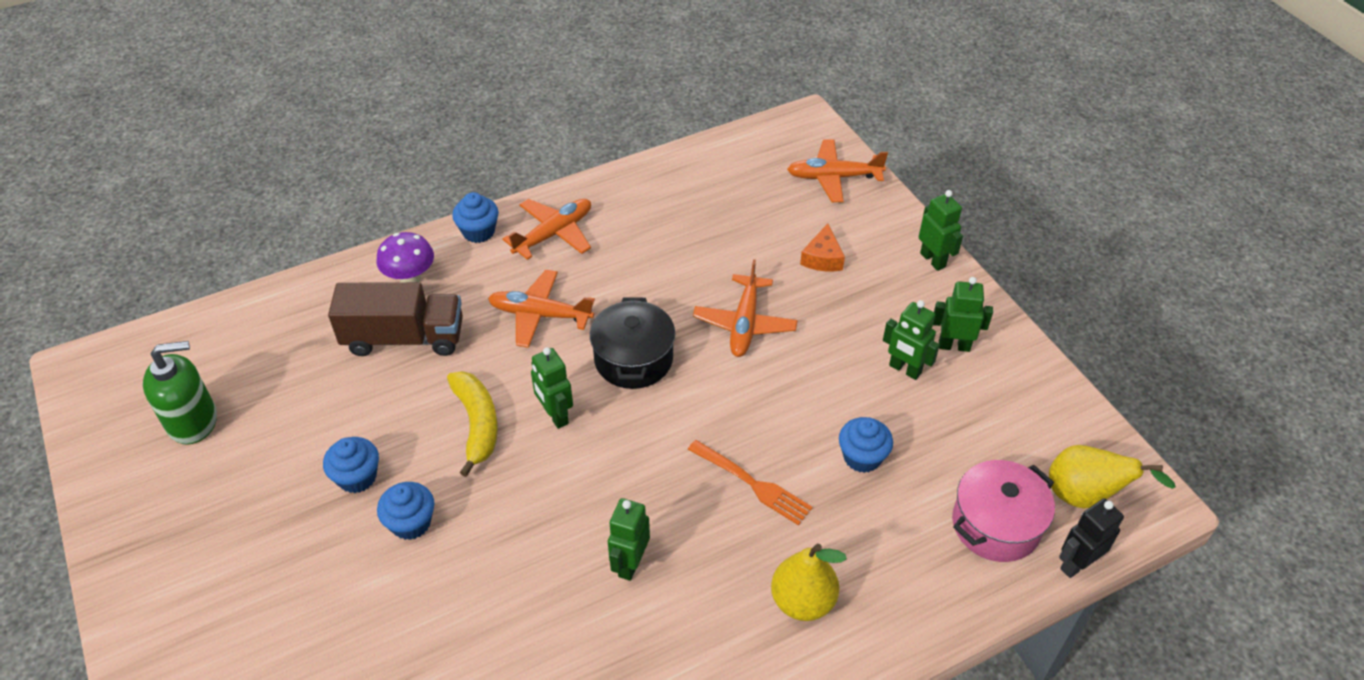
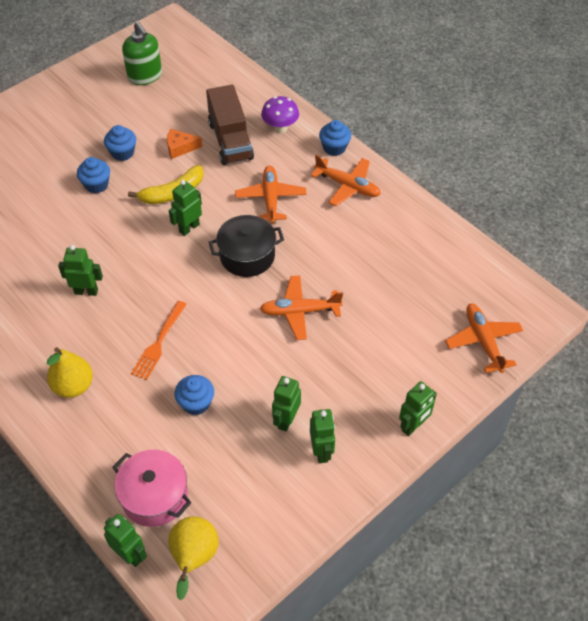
camera: 75 degrees right, 5 degrees up
orange cheese [800,224,845,271] -> orange cheese moved to [167,129,202,159]
black robot [1059,498,1124,578] -> green robot [104,514,147,567]

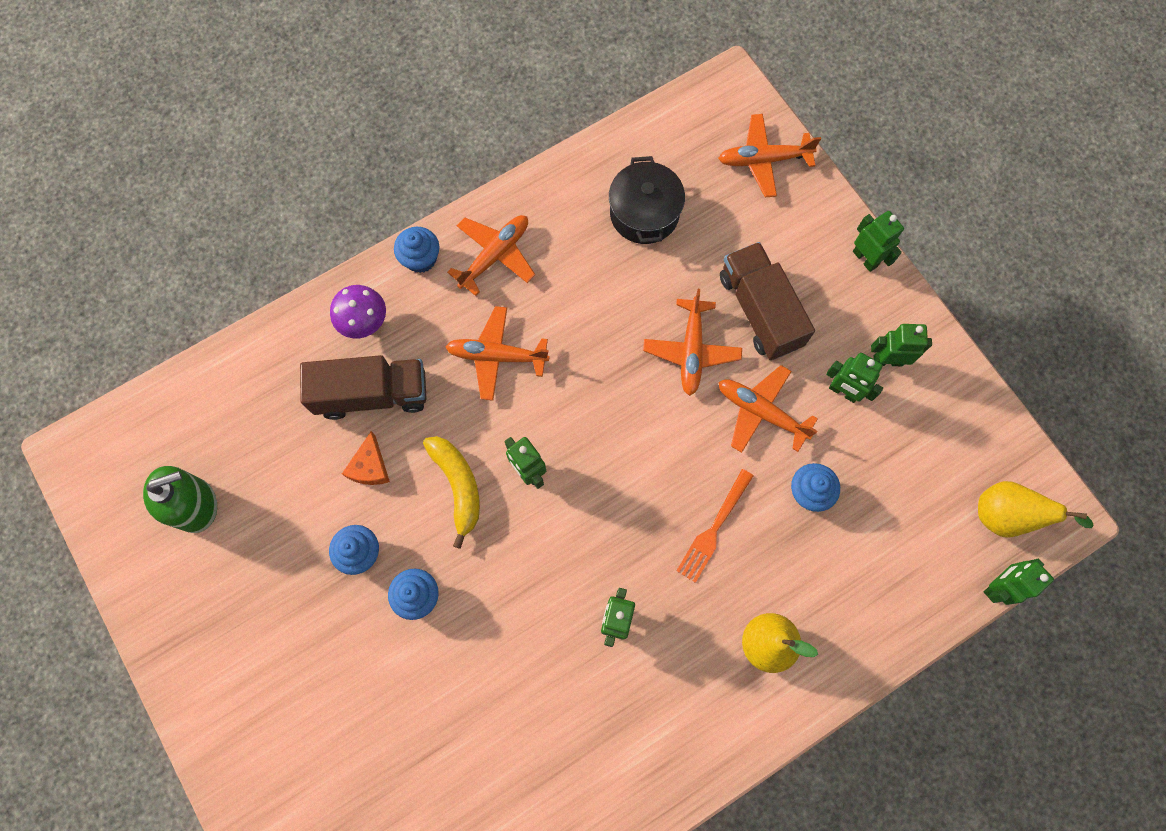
camera: 80 degrees left, 20 degrees up
pink pot [112,450,192,527] -> none
orange fork [131,301,187,380] -> orange fork turned 90 degrees clockwise [676,469,753,583]
black pot [209,215,284,277] -> black pot moved to [609,156,685,244]
none -> orange plane [719,365,818,453]
none -> brown truck [720,242,815,360]

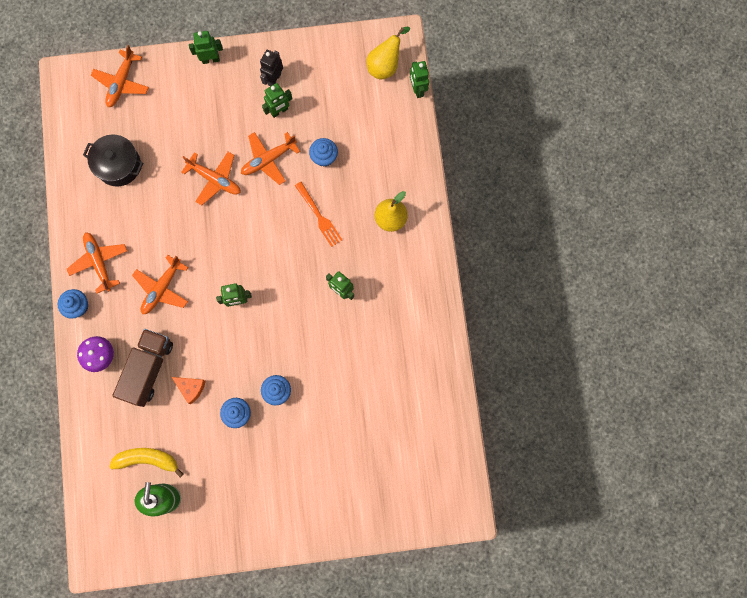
camera: 65 degrees left, 5 degrees up
yellow banana [423,436,480,549] -> yellow banana moved to [109,448,183,477]
brown truck [720,242,815,360] -> none
green robot [871,324,932,366] -> black robot [260,50,283,86]

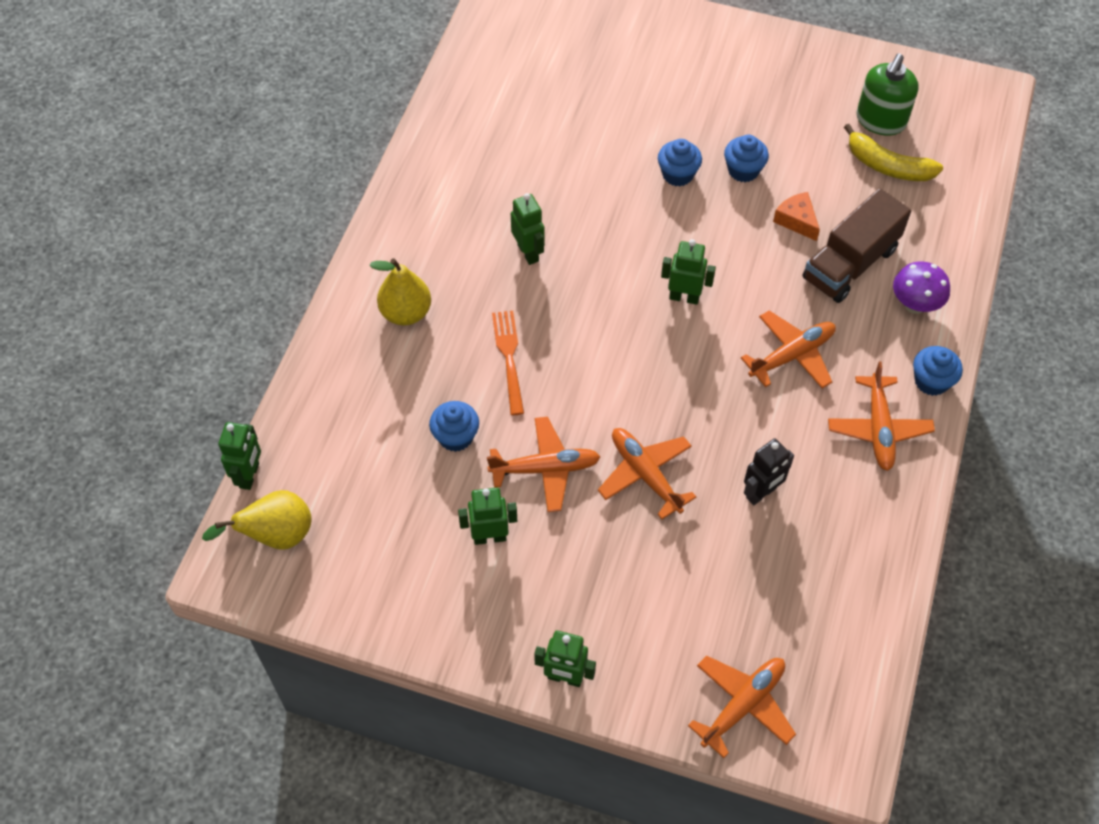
camera: 155 degrees left, 20 degrees down
black pot [83,135,143,186] -> none
black robot [260,50,283,86] -> black robot moved to [744,439,794,505]

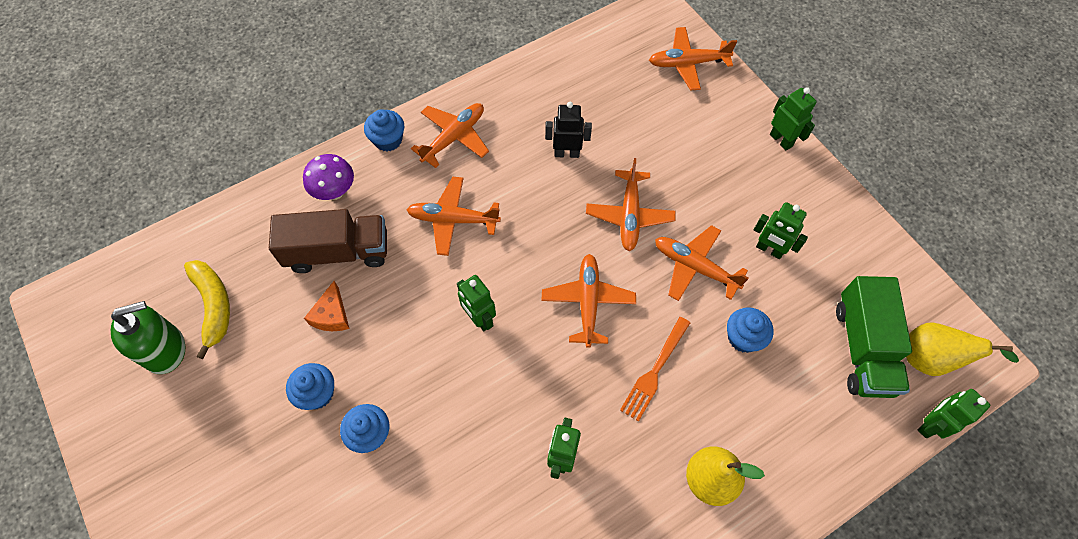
camera: 140 degrees left, 5 degrees up
none -> orange plane [542,254,636,348]
none -> green truck [836,276,912,398]

